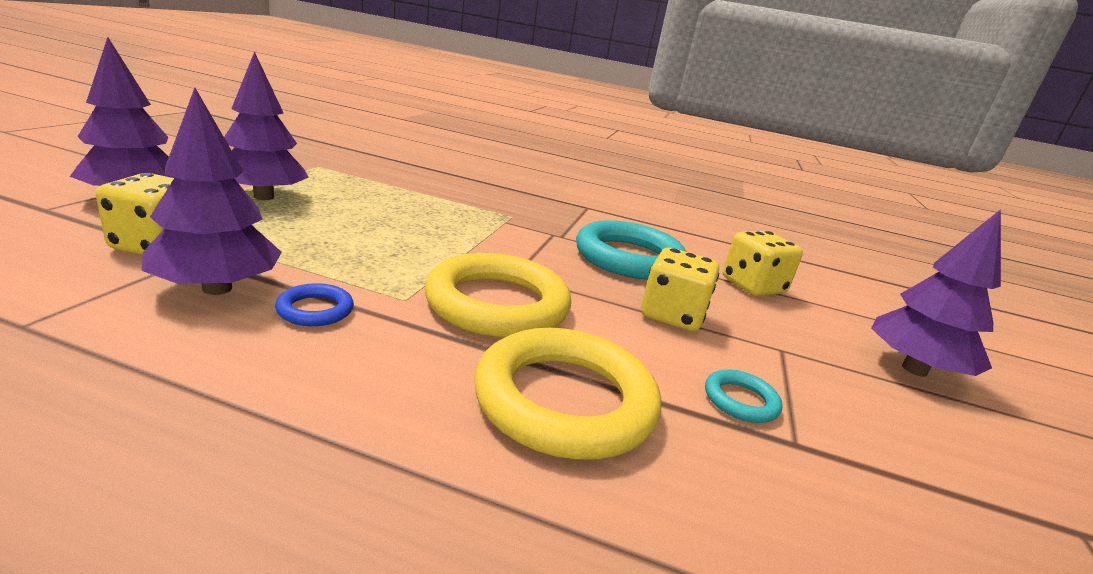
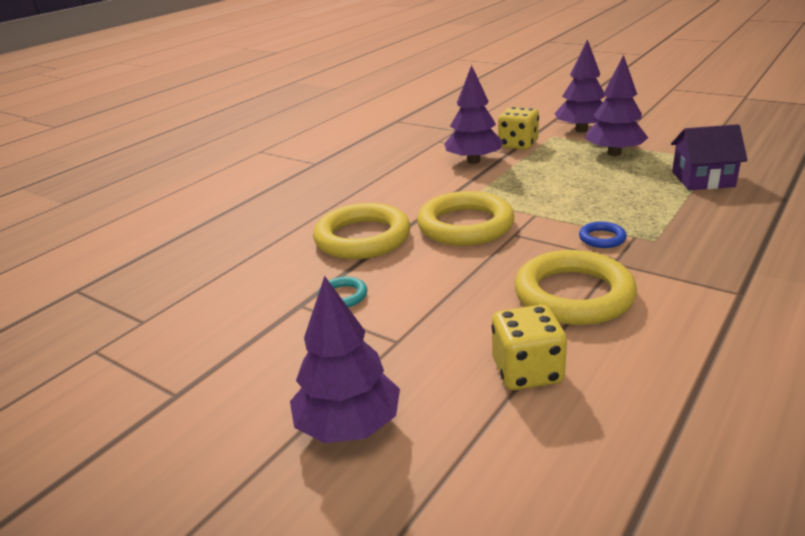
camera: 115 degrees right, 5 degrees up
blue ring [275,283,354,326] -> blue ring moved to [579,222,627,248]
turquoise ring [576,220,686,280] -> yellow ring [515,250,637,325]
yellow dice [641,248,719,331] -> none
none -> purple house [671,124,748,190]

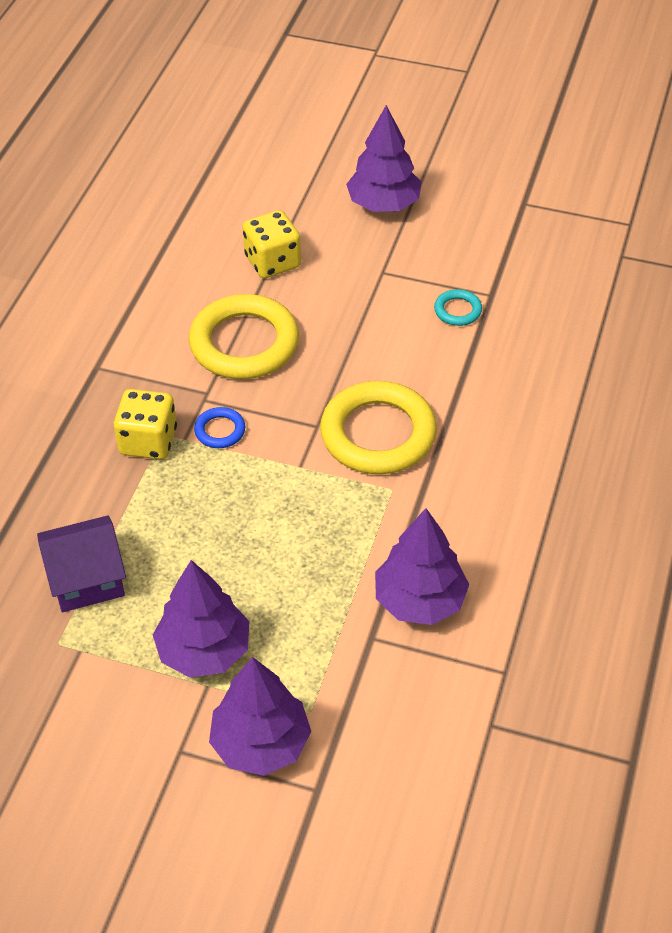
camera: 160 degrees right, 20 degrees up
yellow ring [313,203,411,259] -> none
yellow dice [498,107,539,150] -> yellow dice moved to [114,389,177,459]

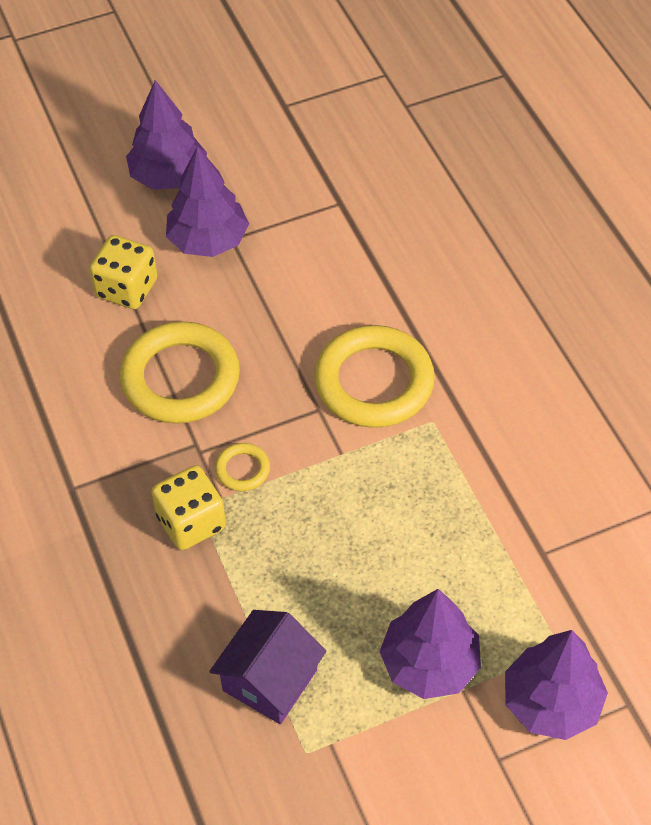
camera: 40 degrees left, 5 degrees up
blue ring [194,407,245,448] -> yellow ring [215,443,270,491]
purple tree [375,508,470,625] -> purple tree moved to [166,146,249,257]
turquoise ring [434,289,482,326] -> none

